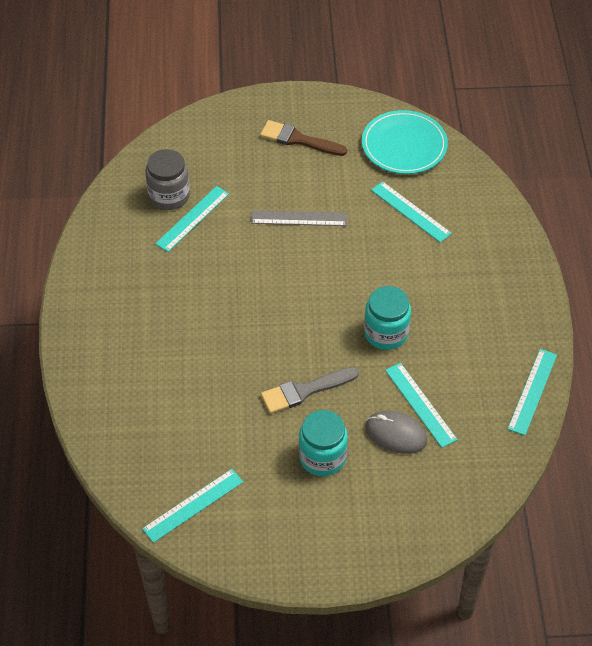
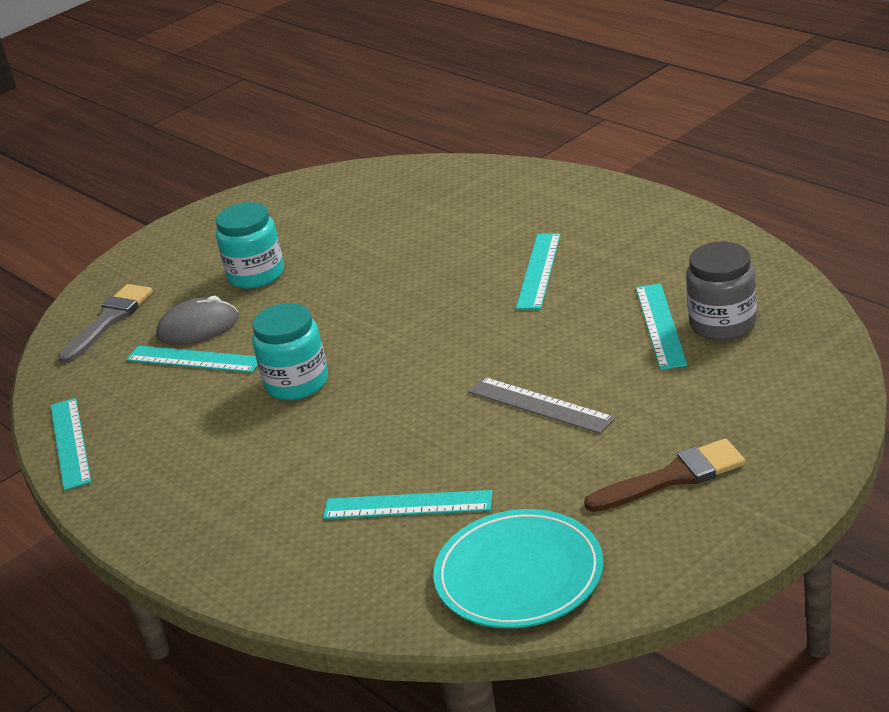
camera: 145 degrees right, 20 degrees down
turquoise ruler [142,469,243,543] -> turquoise ruler moved to [516,233,561,310]
grey ruler [251,210,347,226] -> grey ruler turned 75 degrees clockwise [468,377,615,434]
grey brush [261,367,359,414] -> grey brush moved to [58,284,153,364]

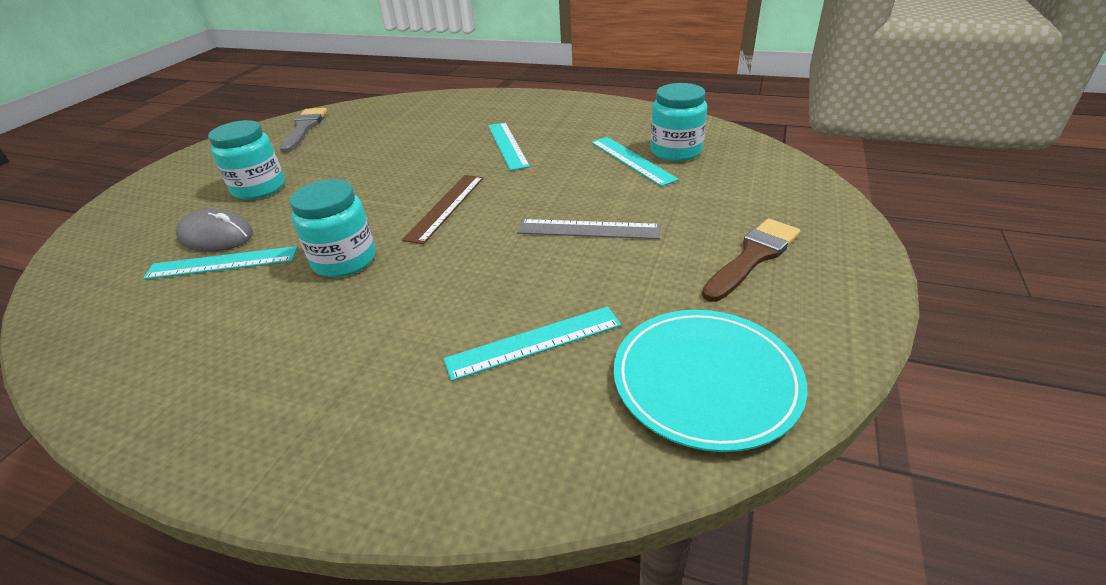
camera: 30 degrees left, 5 degrees up
turquoise ruler [50,398,91,491] -> none
grey brush [58,284,153,364] -> grey brush moved to [280,108,327,153]
grey mouse [156,296,239,345] -> grey mouse turned 60 degrees clockwise [176,208,253,252]
grey jar [686,242,757,340] -> turquoise jar [650,83,707,161]
none -> brown ruler [402,175,484,244]

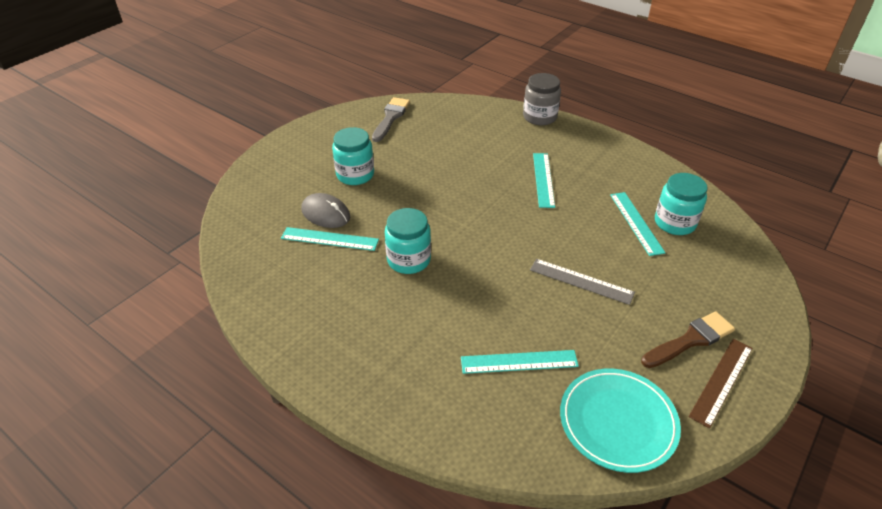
camera: 15 degrees right, 5 degrees up
brown ruler [402,175,484,244] -> brown ruler moved to [688,339,753,428]
none -> grey jar [523,73,561,125]

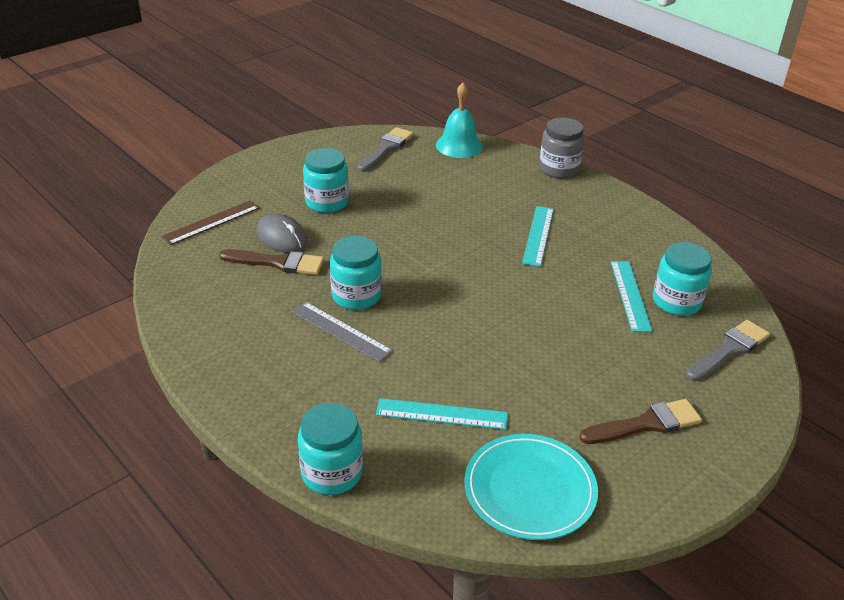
camera: 10 degrees right, 5 degrees down
turquoise ruler [281,227,379,251] -> brown brush [219,249,324,275]
grey ruler [530,259,635,305] -> grey ruler moved to [291,302,393,362]
brown ruler [688,339,753,428] -> brown ruler moved to [161,200,260,245]
none -> turquoise jar [298,403,363,495]
none -> turquoise bell [436,83,483,158]
none -> grey brush [686,320,770,382]

